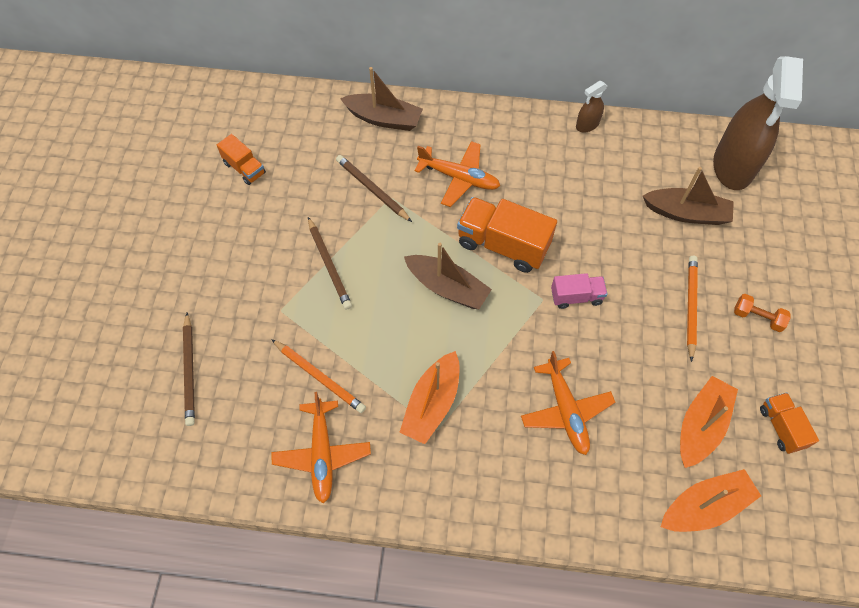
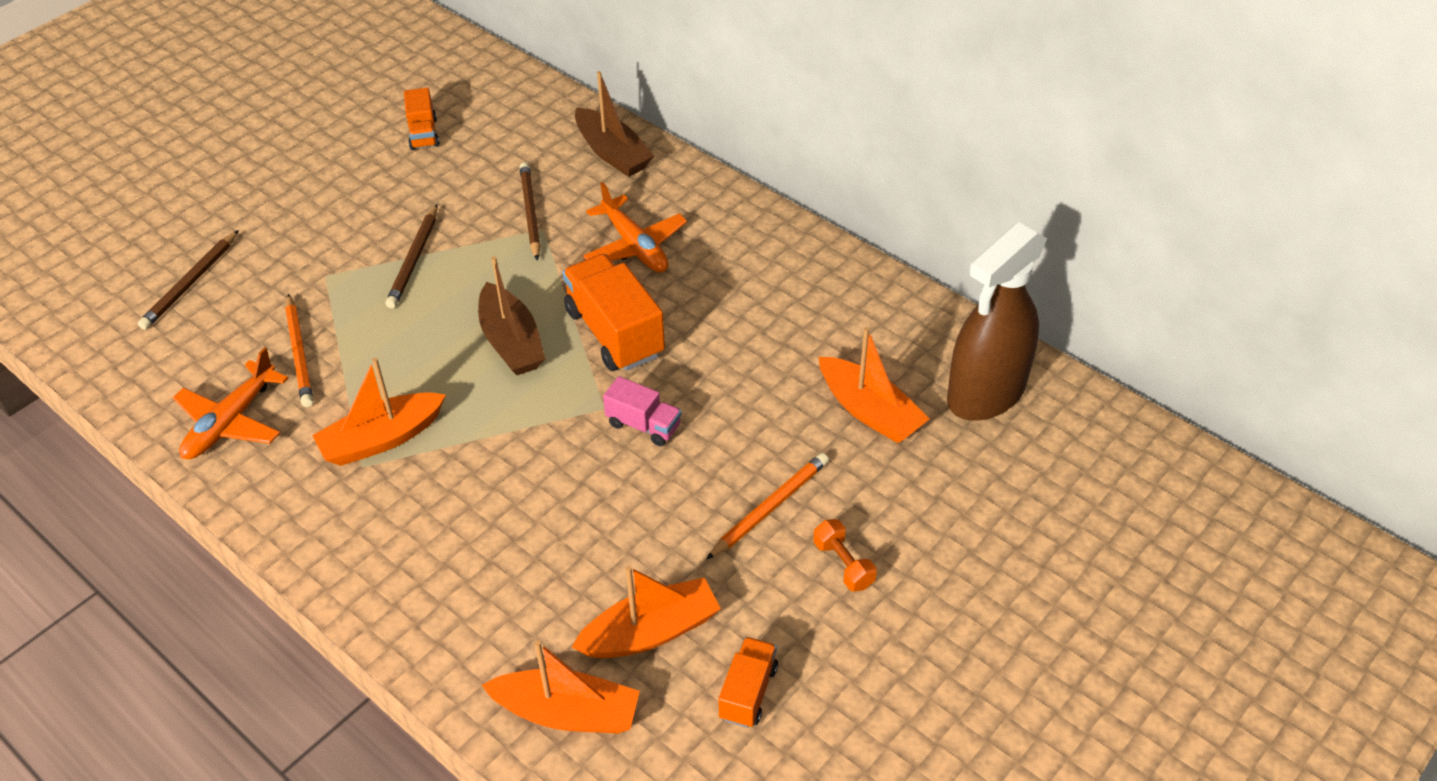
camera: 35 degrees right, 15 degrees down
orange plane [521,351,615,455] -> none
brown spray bottle [576,81,607,133] -> none
brown boat [643,167,734,225] -> orange boat [819,327,930,443]

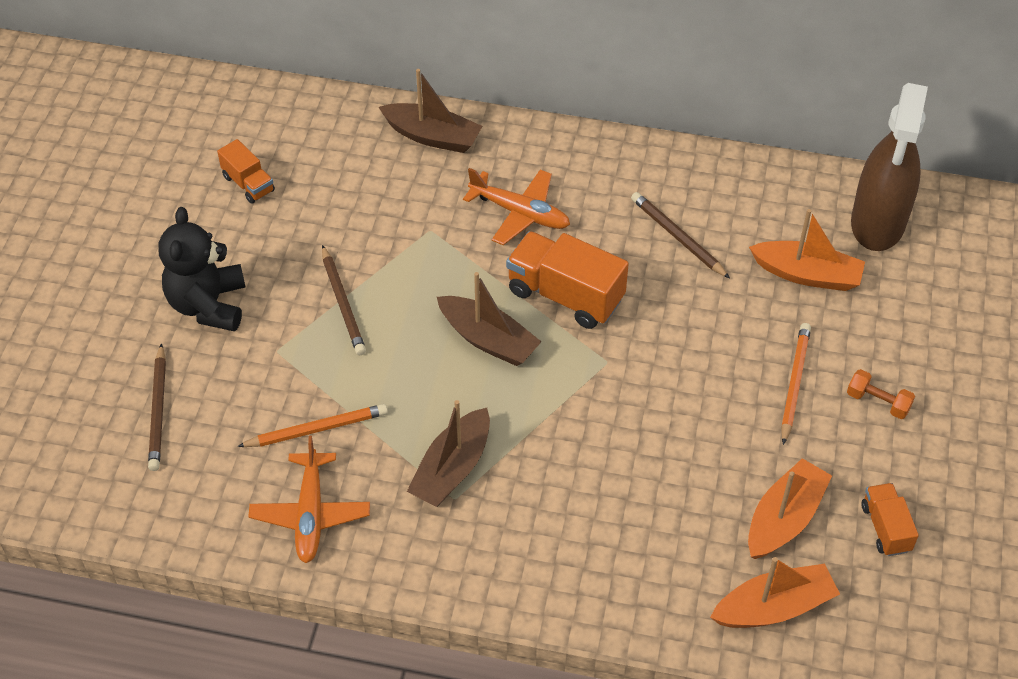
camera: 30 degrees left, 5 degrees up
orange pencil [285,294,313,407] -> orange pencil turned 60 degrees counterclockwise [237,404,388,447]
orange boat [312,358,446,466] -> brown boat [407,400,490,507]
brown pencil [519,162,541,261] -> brown pencil moved to [631,192,730,279]
pink truck [603,376,682,446] -> none
none -> black teddy bear [158,207,245,331]

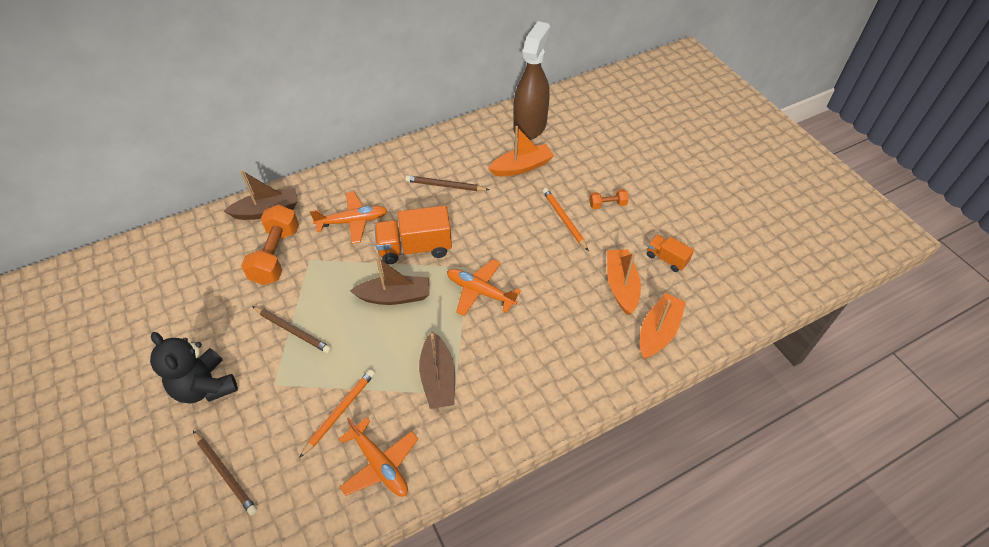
camera: 40 degrees left, 0 degrees up
orange truck [217,139,275,204] -> none
brown spray bottle [851,83,928,251] -> brown spray bottle turned 135 degrees counterclockwise [513,21,550,140]
none -> orange dumbbell [241,205,299,285]
none -> orange plane [447,259,521,316]

